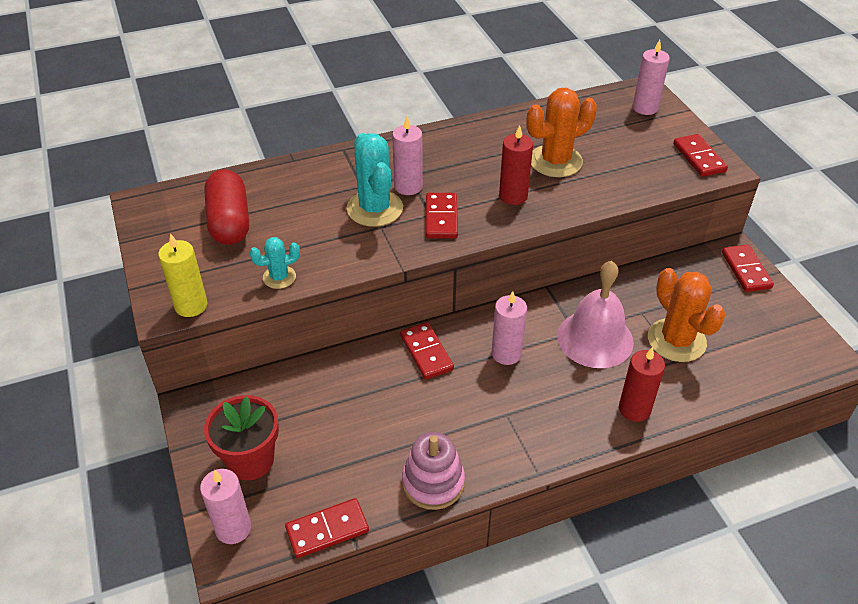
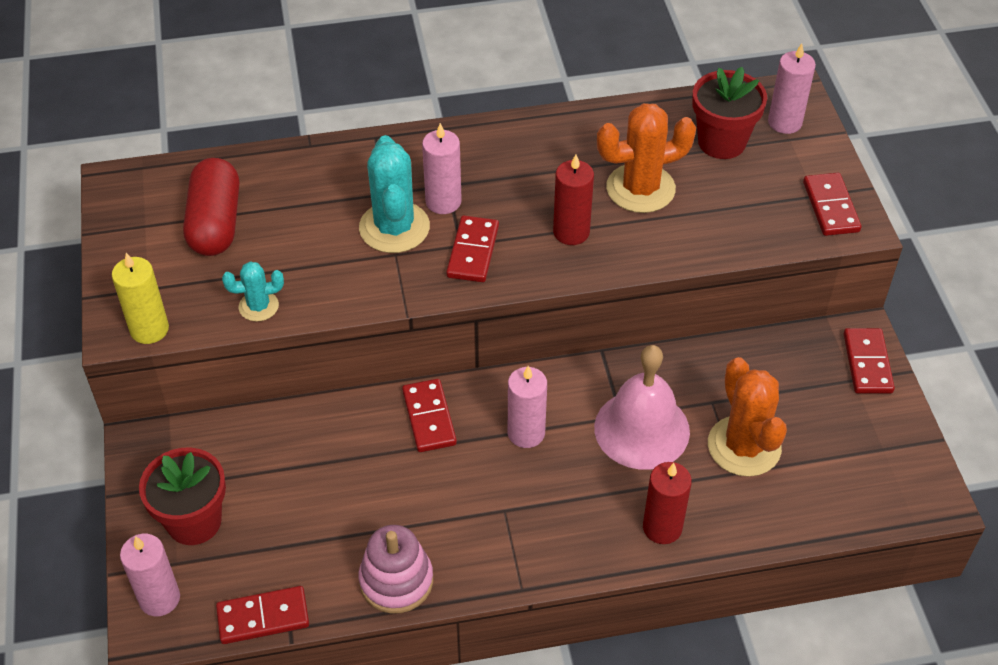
camera: 10 degrees right, 5 degrees up
none -> red flower pot [692,67,767,159]

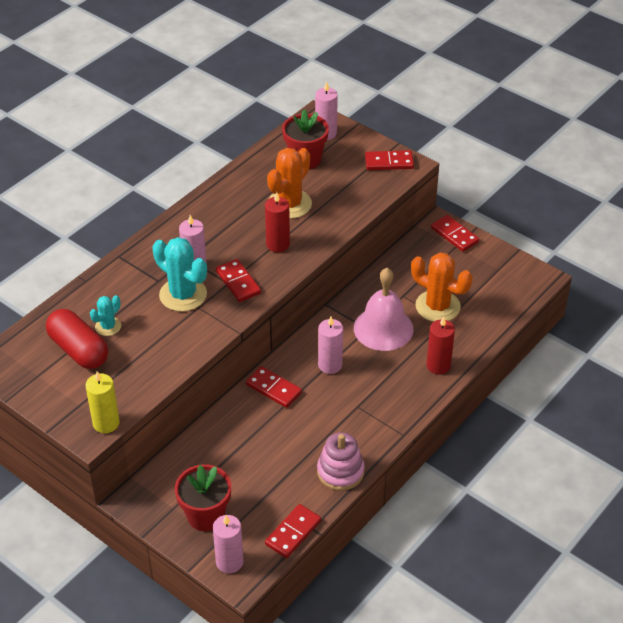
camera: 40 degrees left, 5 degrees down
turquoise cactus [222,262,284,322] -> turquoise cactus moved to [90,295,121,336]
red domino [803,173,861,236] -> red domino turned 45 degrees counterclockwise [365,150,414,170]

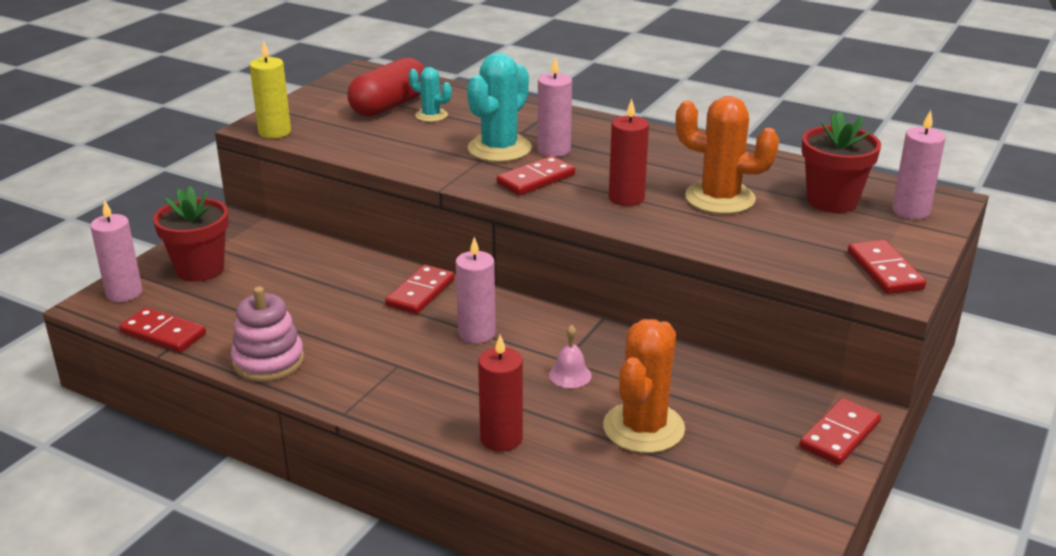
camera: 80 degrees right, 15 degrees down
pink bell [354,268,414,351] -> pink bell [549,325,592,388], size x0.43

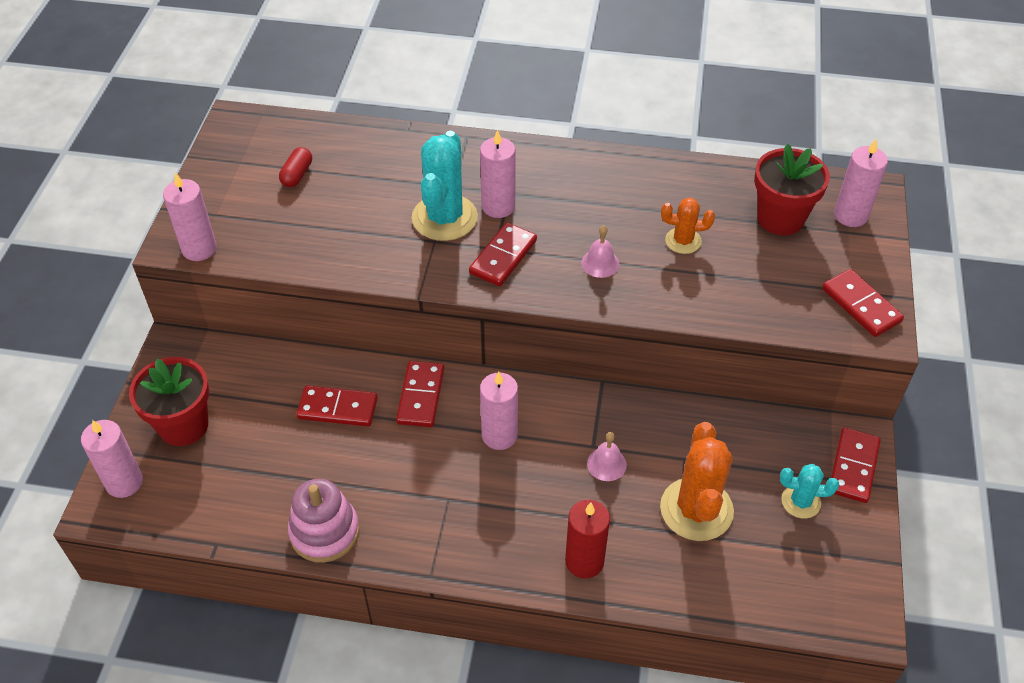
camera: 20 degrees left, 20 degrees up
red domino [119,307,206,353] -> red domino moved to [296,385,378,427]
yellow candle [250,41,291,139] -> pink candle [163,172,217,261]
red capsule [347,57,425,117] -> red capsule [279,147,312,187], size x0.48
turquoise cactus [409,67,452,122] -> turquoise cactus moved to [780,464,839,518]
red candle [609,99,649,206] -> pink bell [581,225,619,278]
orange cactus [675,96,779,214] -> orange cactus [661,197,715,254], size x0.54

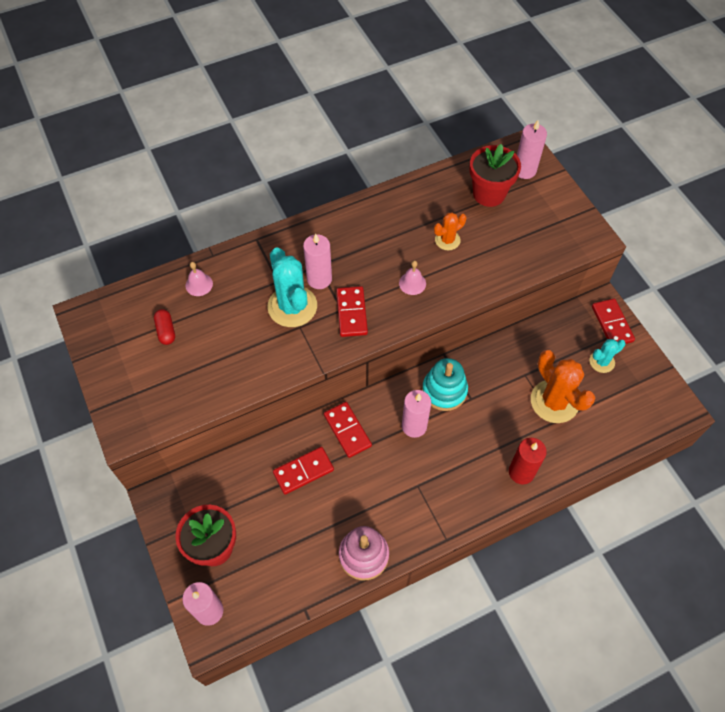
camera: 35 degrees left, 10 degrees up
pink candle [163,172,217,261] -> none
pink bell [587,432,627,481] -> pink bell moved to [185,262,213,296]
red domino [822,269,904,337] -> none
none -> turquoise stacking toy [422,358,468,411]

